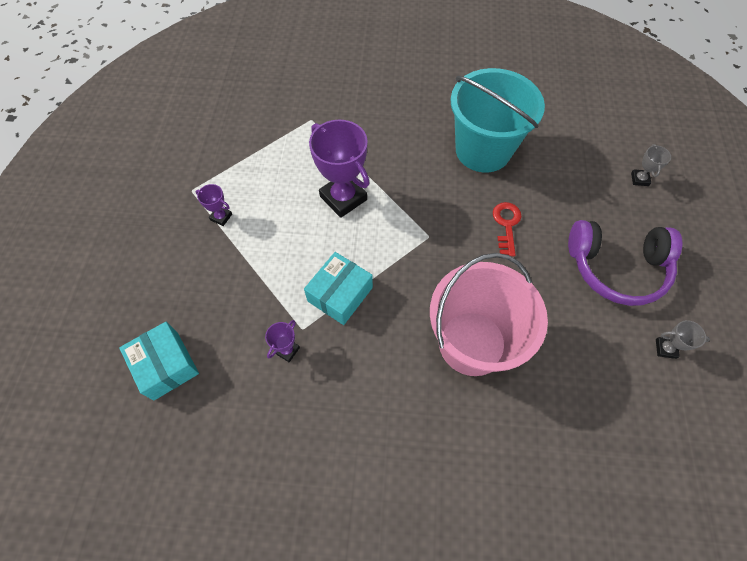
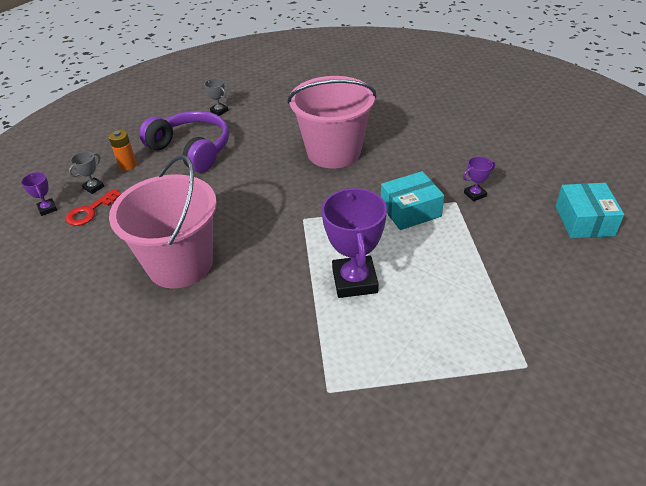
camera: 145 degrees left, 20 degrees down
purple trophy [195,184,232,226] -> purple trophy moved to [21,172,57,216]
turquoise bucket [451,68,545,173] -> pink bucket [109,155,217,288]
red key [493,202,522,256] -> red key moved to [66,189,122,226]
none -> orange battery [109,130,137,171]

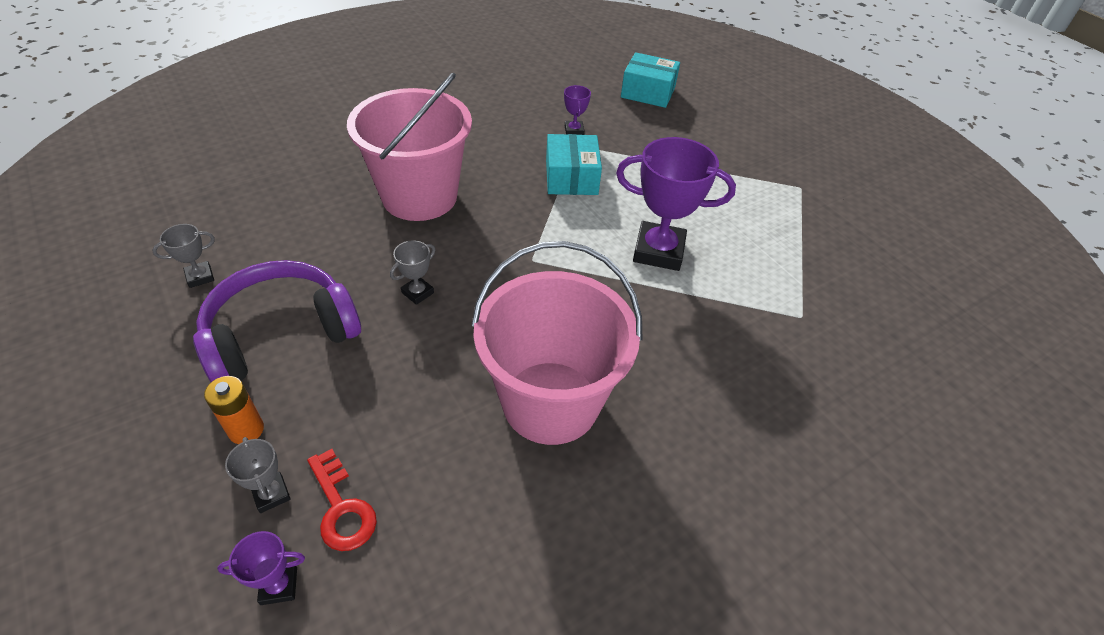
camera: 75 degrees left, 5 degrees up
none -> grey trophy [390,240,435,305]

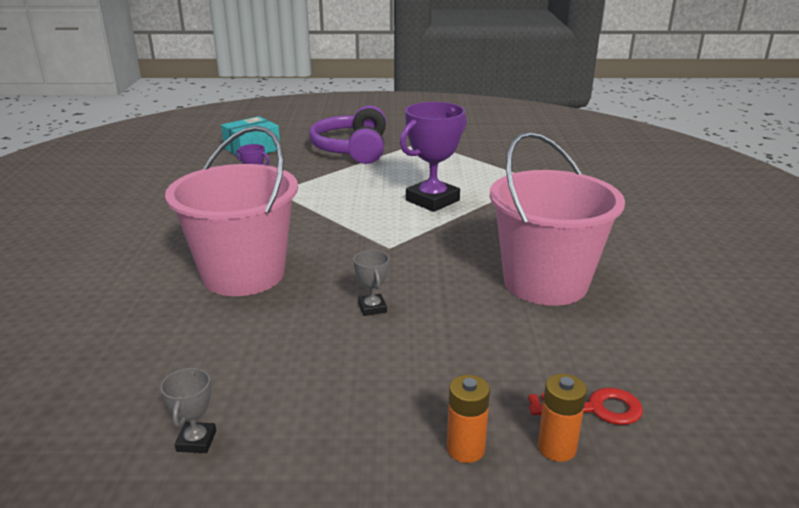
camera: 55 degrees left, 20 degrees down
purple headphones [193,260,361,382] -> purple headphones moved to [309,105,386,164]
purple trophy [217,531,305,605] -> none
grey trophy [225,437,291,513] -> orange battery [538,374,587,462]
turquoise box [546,134,602,195] -> none

